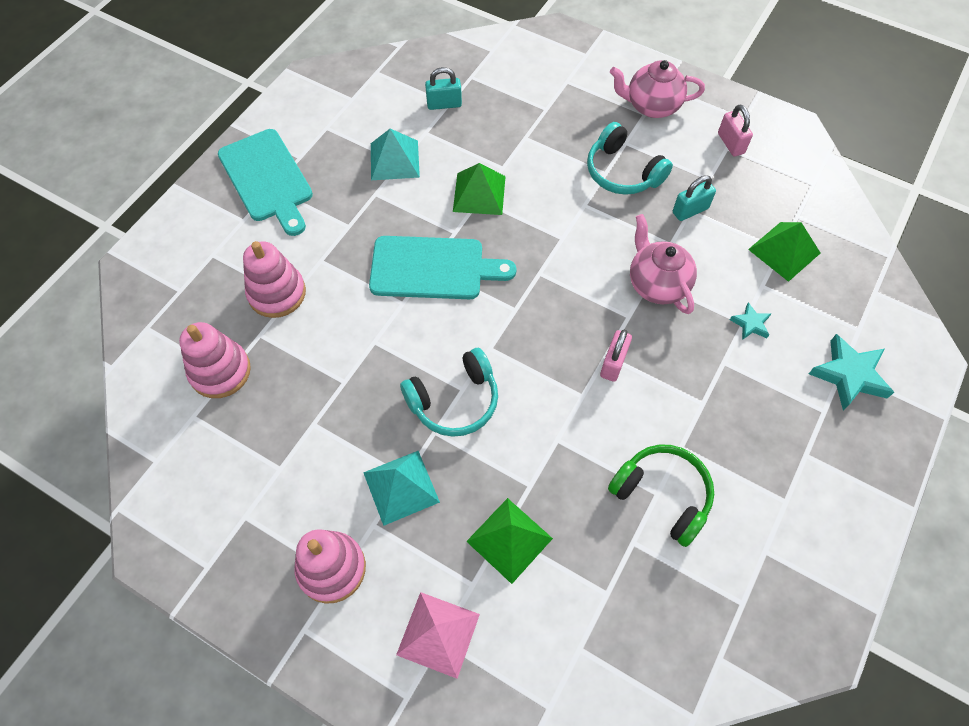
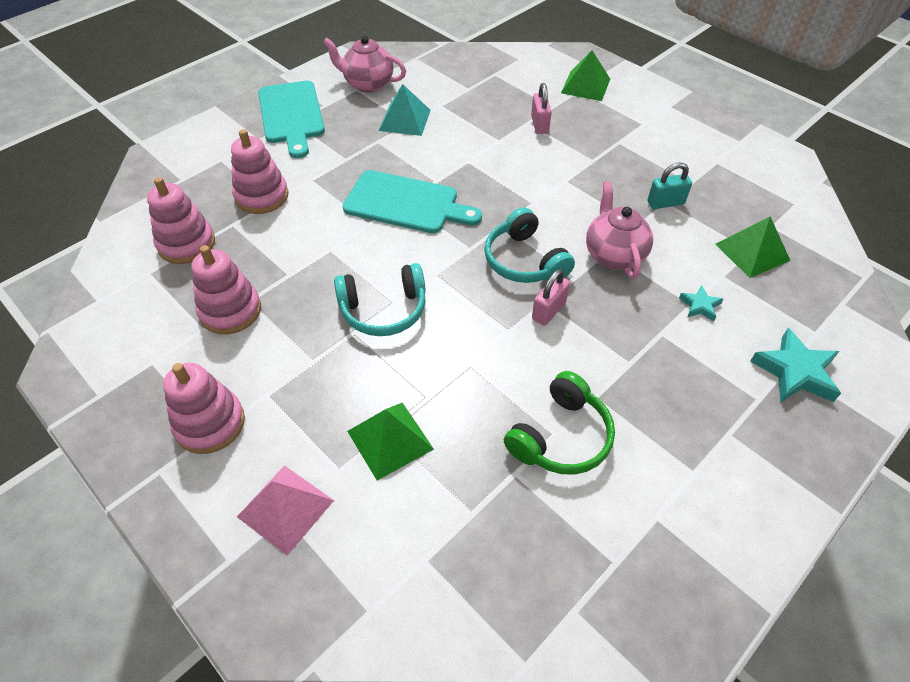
camera: 15 degrees right, 10 degrees down
turquoise pyramid [363,451,440,526] -> none
turquoise padlock [425,67,462,110] -> none
green pyramid [453,163,506,215] -> green pyramid moved to [561,50,610,101]
turquoise headphones [587,122,673,195] -> turquoise headphones moved to [484,207,575,283]
green headphones [608,444,714,547] -> green headphones turned 75 degrees clockwise [504,371,615,475]
pink teapot [610,60,705,118] -> pink teapot moved to [323,35,406,93]
pink padlock [718,104,753,156] -> pink padlock moved to [531,83,552,134]
none -> pink stacking toy [192,245,261,334]

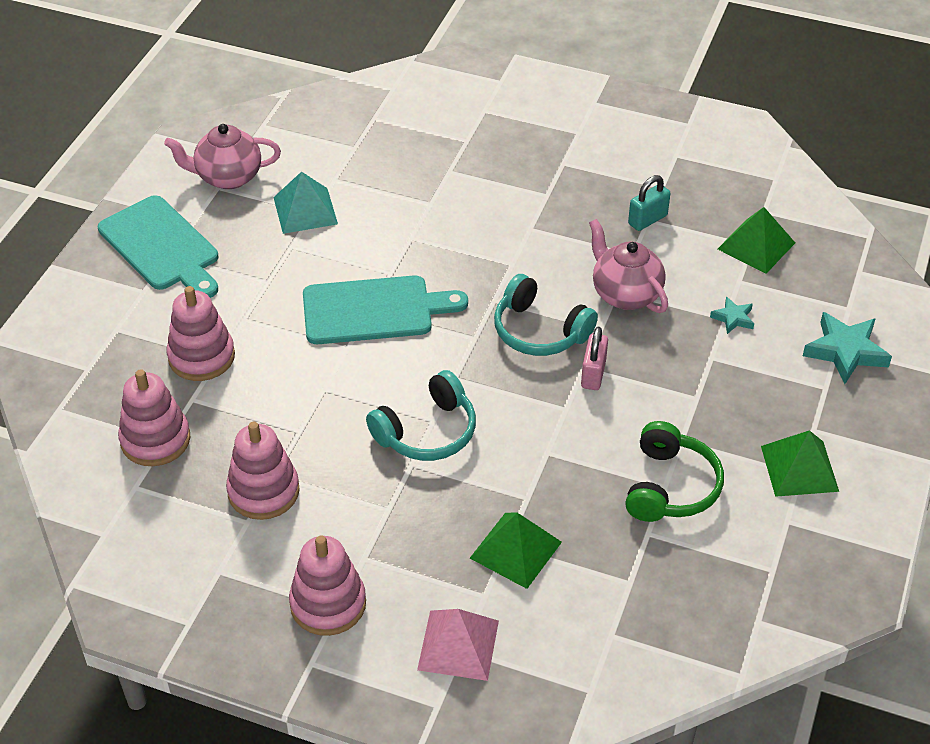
camera: 25 degrees left, 5 degrees down
pink padlock [531,83,552,134] -> none
green pyramid [561,50,610,101] -> green pyramid moved to [761,430,839,497]

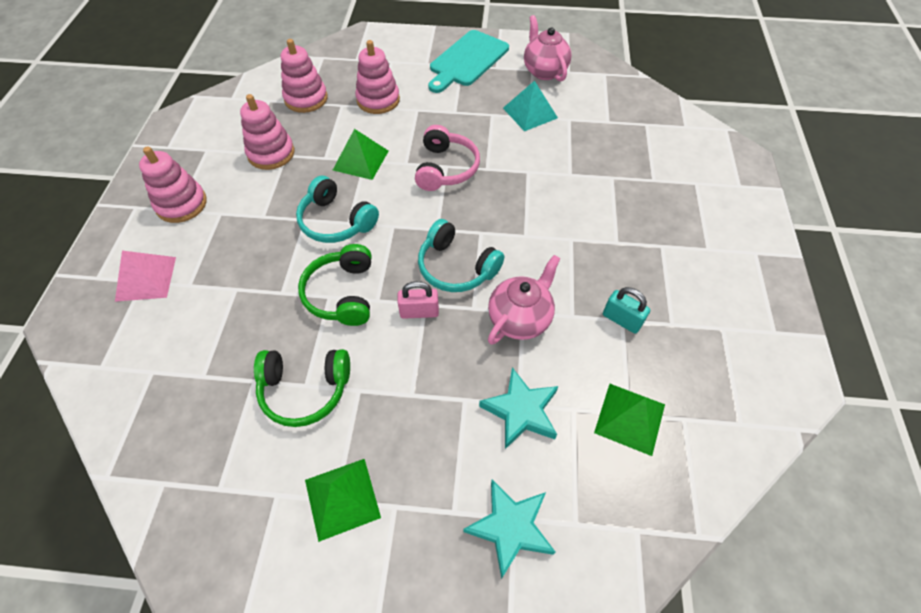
camera: 75 degrees right, 10 degrees up
turquoise cutting board [303,275,468,344] -> pink headphones [415,125,480,191]
green pyramid [470,513,562,589] -> green pyramid moved to [333,129,389,180]
turquoise headphones [494,274,598,356] -> turquoise headphones turned 75 degrees counterclockwise [418,219,504,292]
turquoise star [710,297,754,334] -> turquoise star [479,367,558,449], size x1.87
none -> green headphones [298,244,371,326]

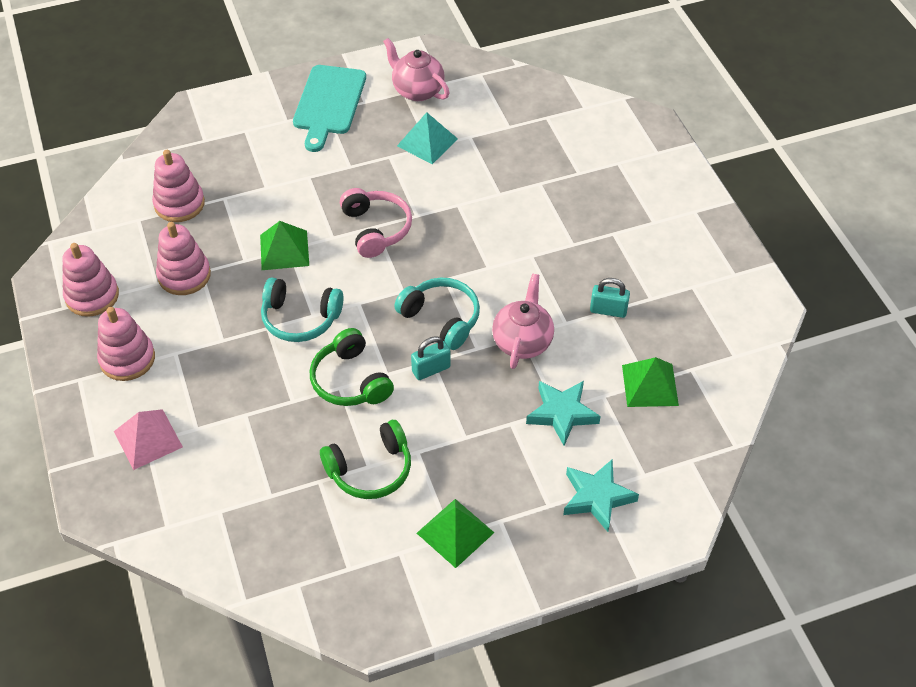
camera: 25 degrees left, 5 degrees down
pink stacking toy [355,40,400,114] -> pink stacking toy moved to [62,243,119,317]
pink padlock [397,281,439,319] -> turquoise padlock [411,336,451,380]
turquoise headphones [418,219,504,292] -> turquoise headphones turned 150 degrees counterclockwise [394,278,480,350]

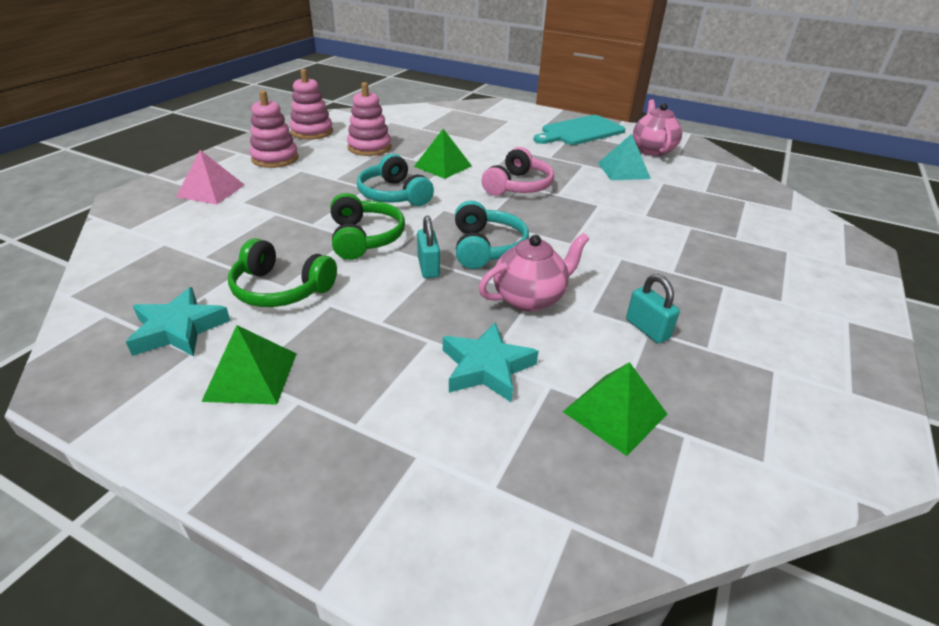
camera: 45 degrees right, 15 degrees down
pink stacking toy [152,150,205,222] -> none
green headphones [310,328,394,406] -> green headphones turned 150 degrees clockwise [330,193,405,260]
turquoise padlock [411,336,451,380] -> turquoise padlock turned 60 degrees clockwise [417,216,440,278]
turquoise star [563,459,639,532] -> turquoise star moved to [126,287,230,357]

